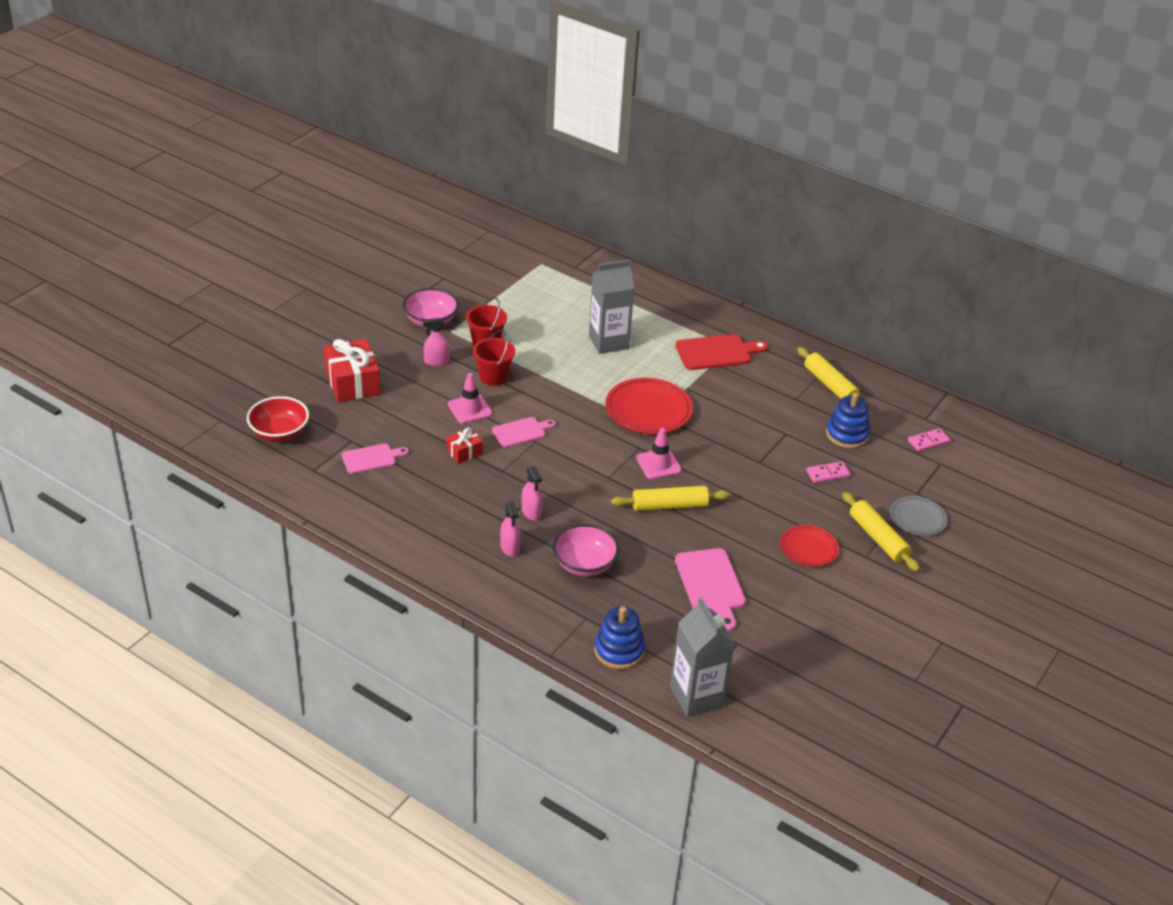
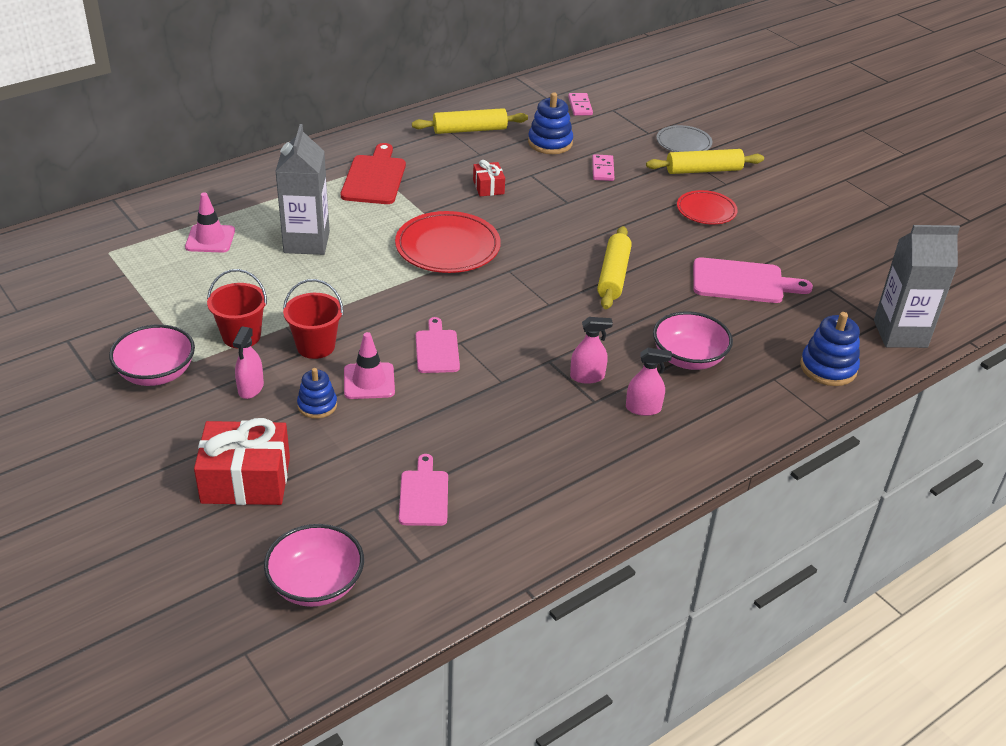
camera: 70 degrees left, 0 degrees up
red bowl [247,396,309,442] -> pink bowl [264,524,364,607]
red gift [446,427,483,464] -> red gift moved to [473,160,505,196]
pink traffic cone [636,428,682,479] -> pink traffic cone moved to [185,192,235,253]
none -> blue stacking toy [297,368,337,419]

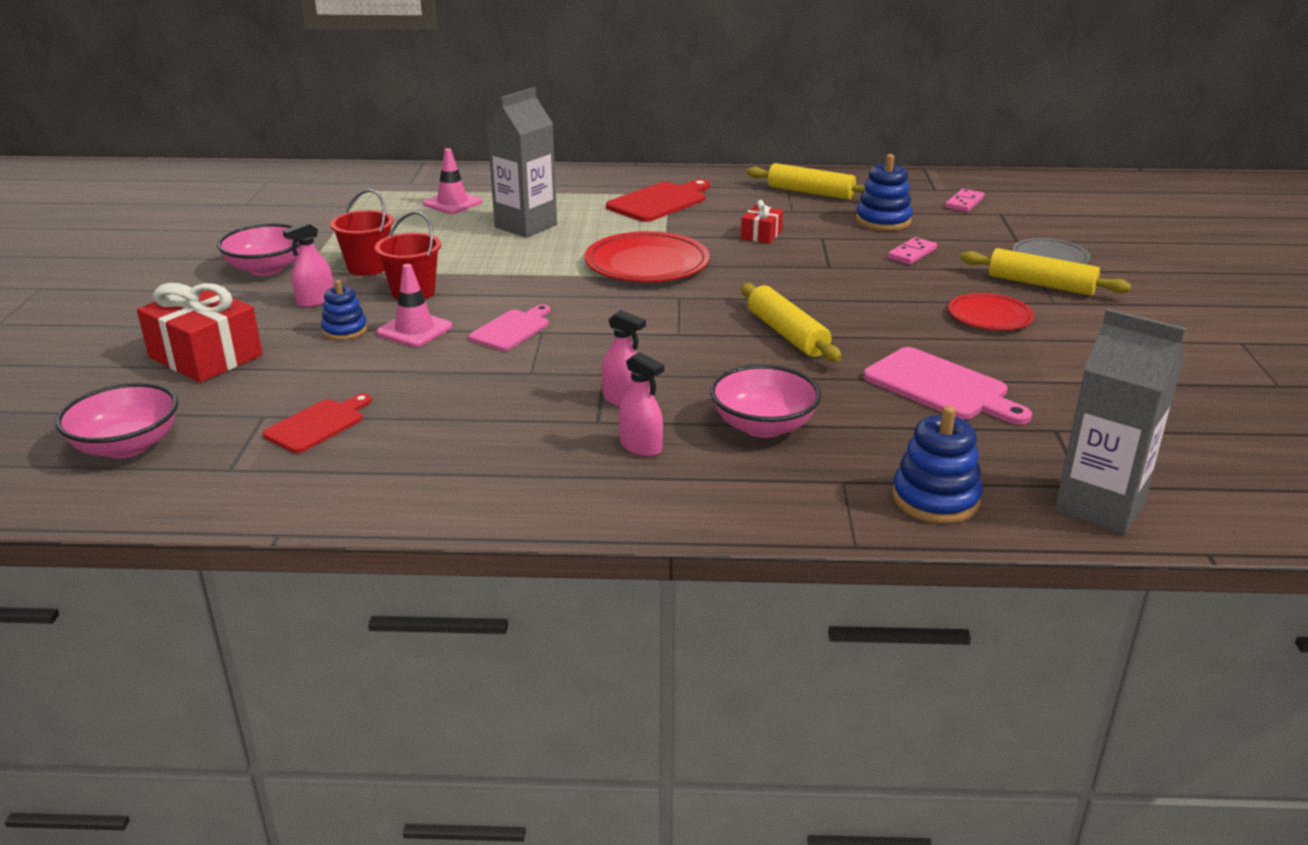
camera: 40 degrees right, 10 degrees down
pink cutting board [399,454,448,526] -> red cutting board [263,394,372,453]
yellow rolling pin [597,226,632,309] -> yellow rolling pin turned 75 degrees counterclockwise [741,283,842,362]

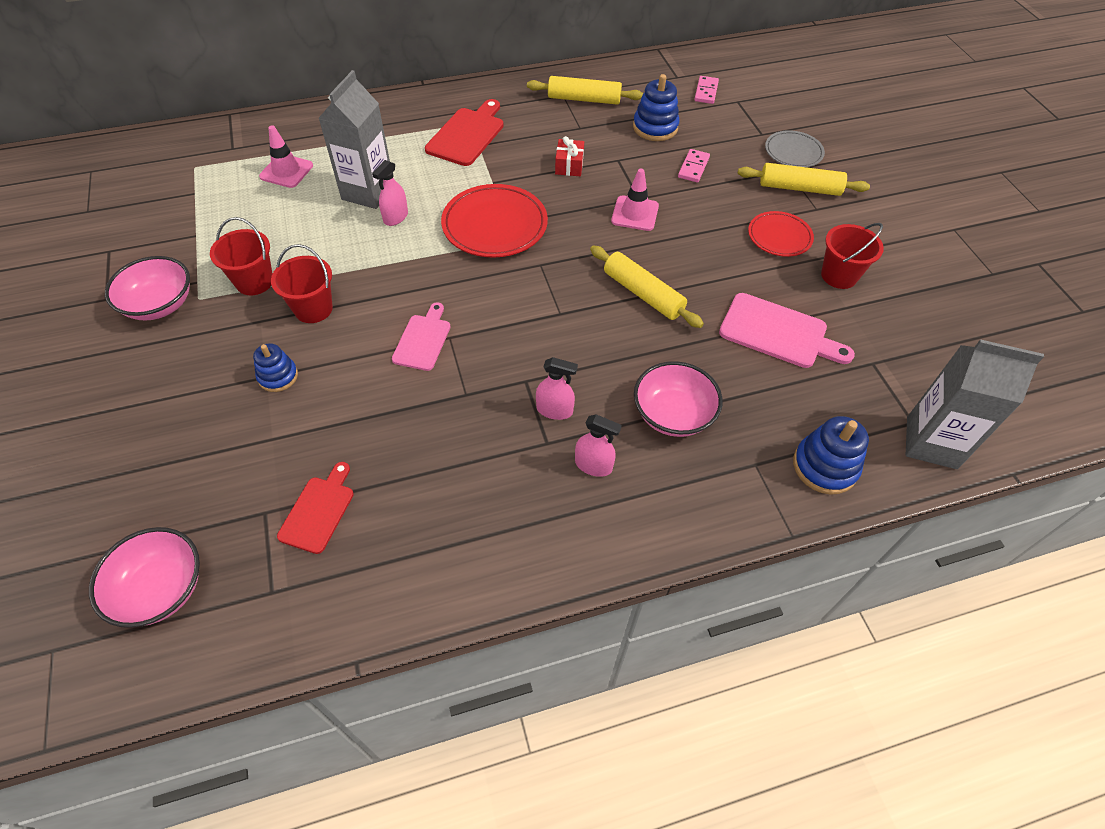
camera: 20 degrees left, 25 degrees up
red gift [137,283,263,382] -> none
pink spray bottle [283,222,333,307] -> pink spray bottle moved to [372,160,408,226]
pink traffic cone [376,264,452,347] -> pink traffic cone moved to [611,169,659,231]
none -> red bucket [821,223,884,289]

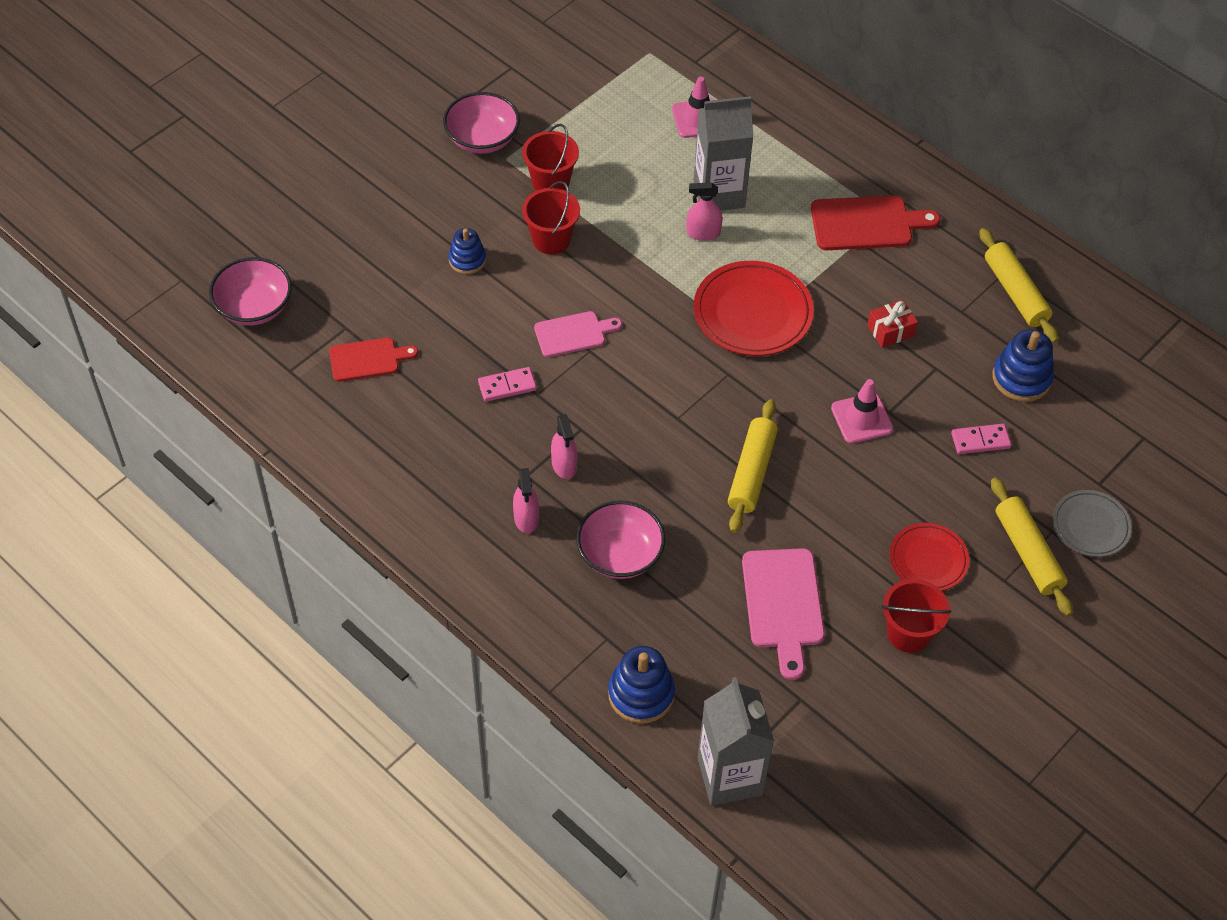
camera: 60 degrees right, 0 degrees up
pink domino [694,76,719,104] -> pink domino moved to [478,367,537,402]

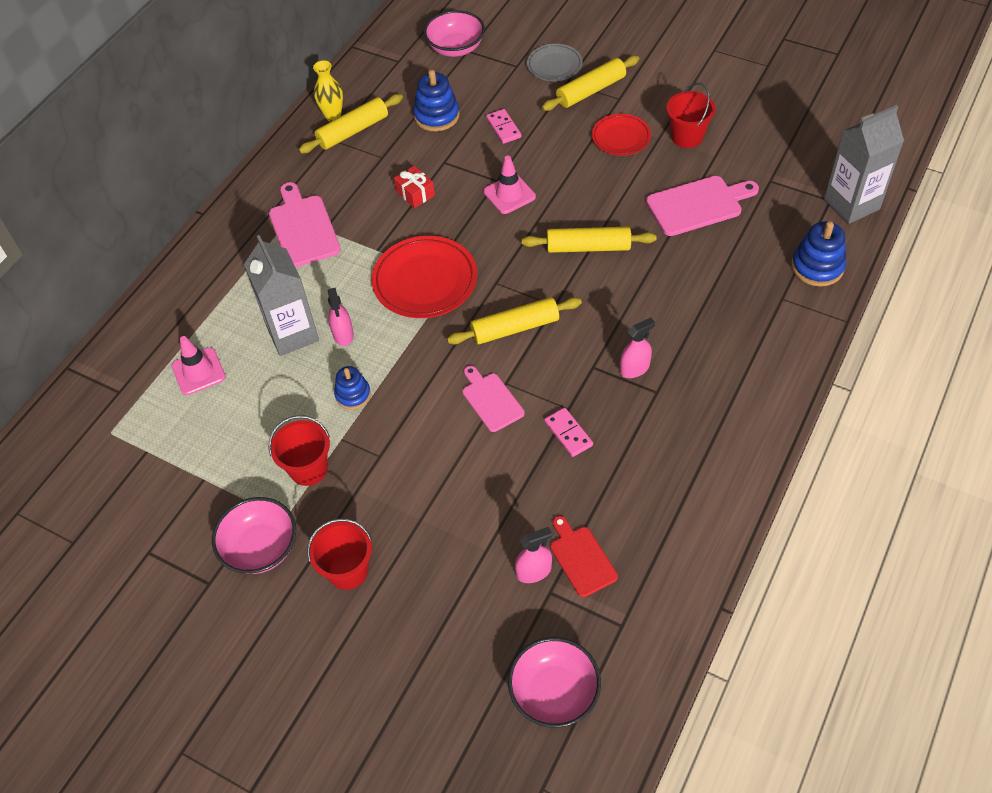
camera: 100 degrees left, 0 degrees up
blue stacking toy [448,228,486,274] -> blue stacking toy moved to [334,366,371,409]
pink spray bottle [513,468,539,533] -> pink spray bottle moved to [515,527,552,583]
red bucket [522,181,580,255] -> red bucket moved to [307,518,372,590]
pink bowl [576,500,665,579] -> pink bowl moved to [424,10,485,57]
red cutting board [811,195,940,250] -> pink cutting board [269,182,341,267]
none -> yellow vase [313,60,343,122]
none -> yellow rolling pin [447,297,582,344]

